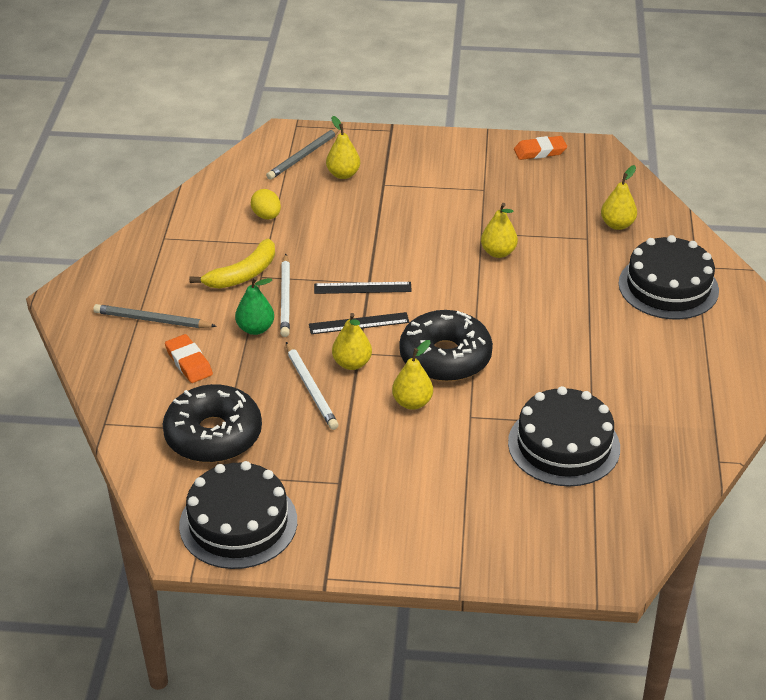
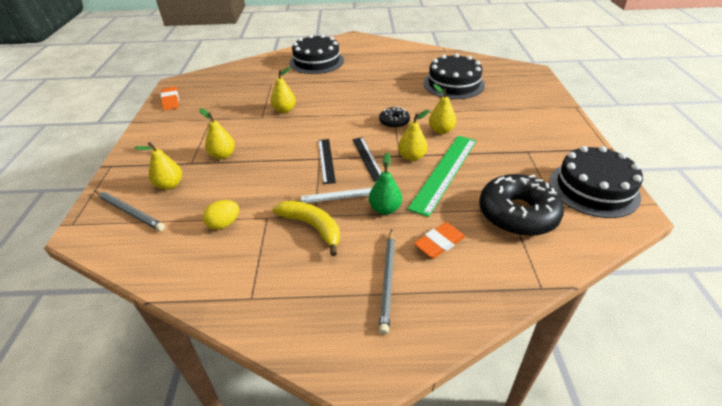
camera: 95 degrees left, 0 degrees up
white pencil [286,342,339,430] -> green ruler [407,136,476,217]
black donut [399,310,493,382] -> black donut [379,106,410,128], size x0.51
yellow pear [601,165,637,230] -> yellow pear moved to [199,109,235,159]

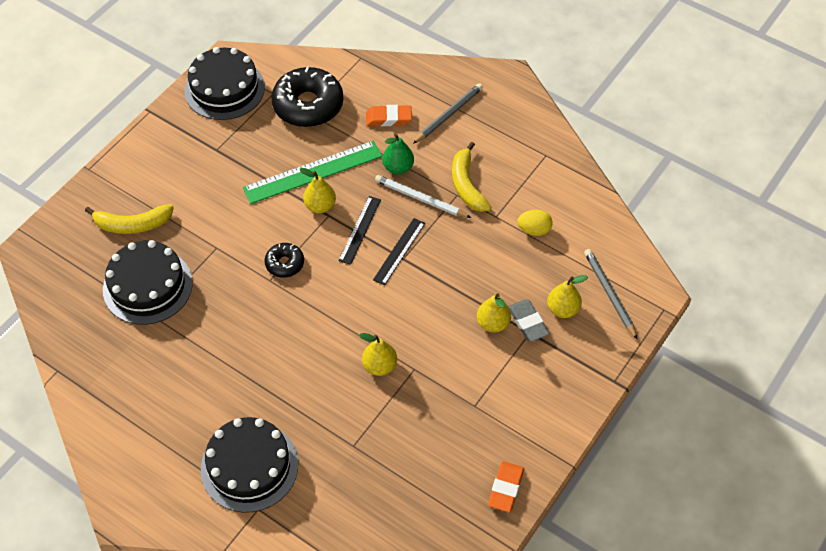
camera: 145 degrees left, 15 degrees up
yellow pear [429,84,456,134] -> none
none -> yellow banana [85,204,174,234]
none -> grey eraser [508,299,549,342]

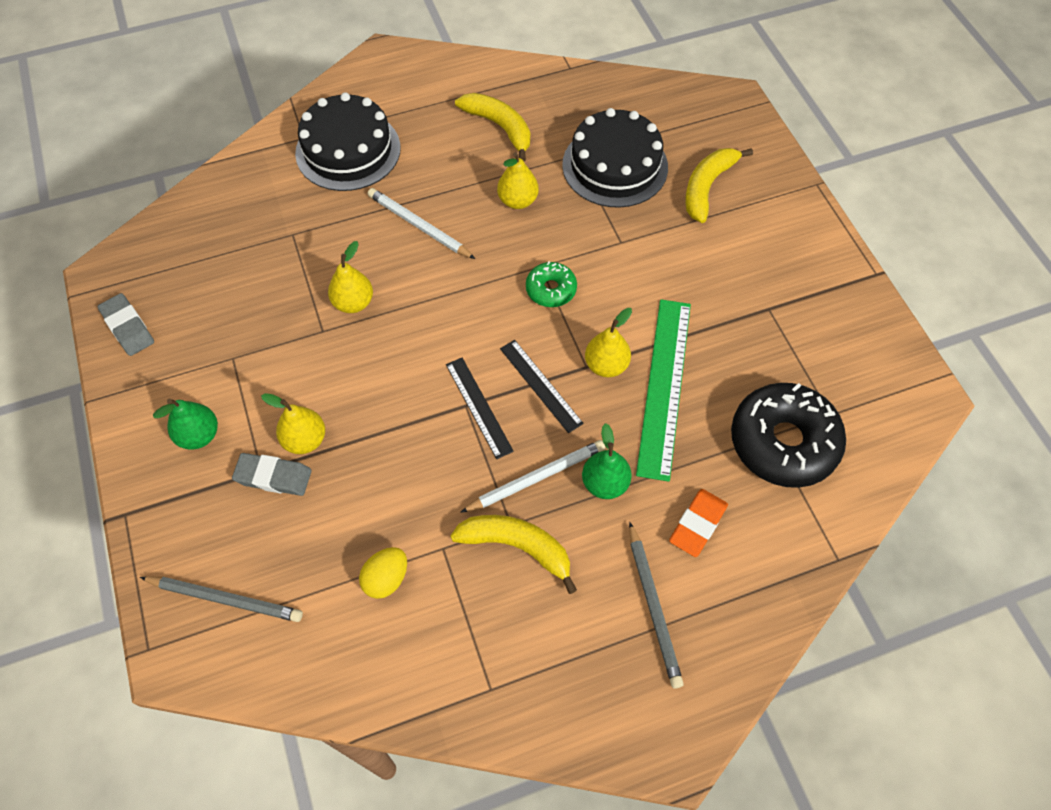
camera: 125 degrees right, 5 degrees up
black cake [185,47,265,120] -> none
black donut [265,243,304,278] -> green donut [526,261,577,307]
orange eraser [488,461,524,512] -> grey eraser [98,293,154,356]
yellow pear [547,275,588,318] -> yellow pear moved to [497,152,539,209]
none -> green pear [153,399,218,450]
none -> white pencil [368,188,475,259]
none -> yellow banana [455,93,530,162]

